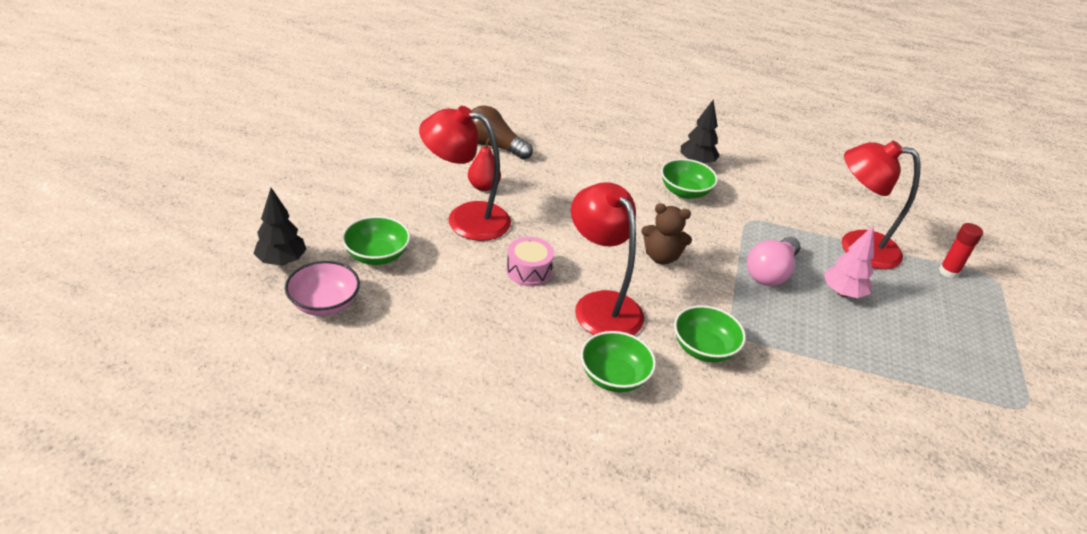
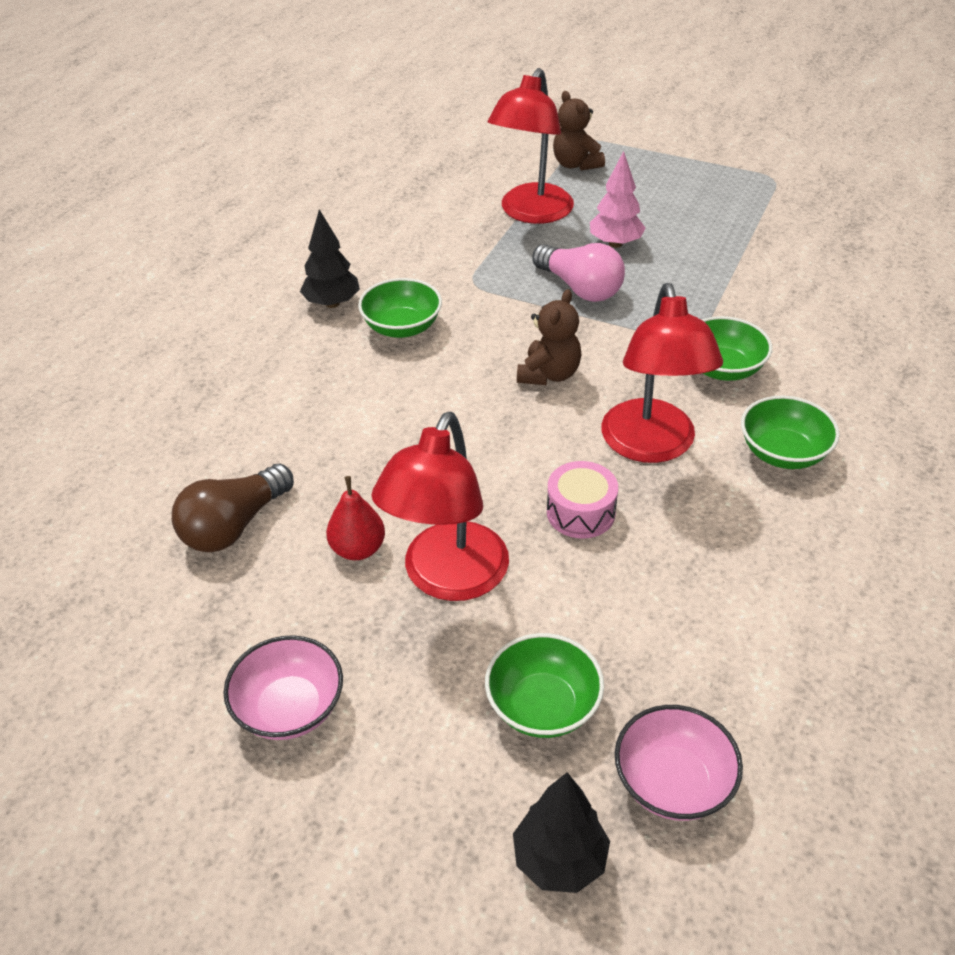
camera: 75 degrees left, 5 degrees up
red lamp [571,182,644,335] -> red lamp turned 75 degrees counterclockwise [601,283,723,463]
red glue stick [939,223,983,279] -> brown teddy bear [553,91,605,171]
none -> pink bowl [223,635,343,740]

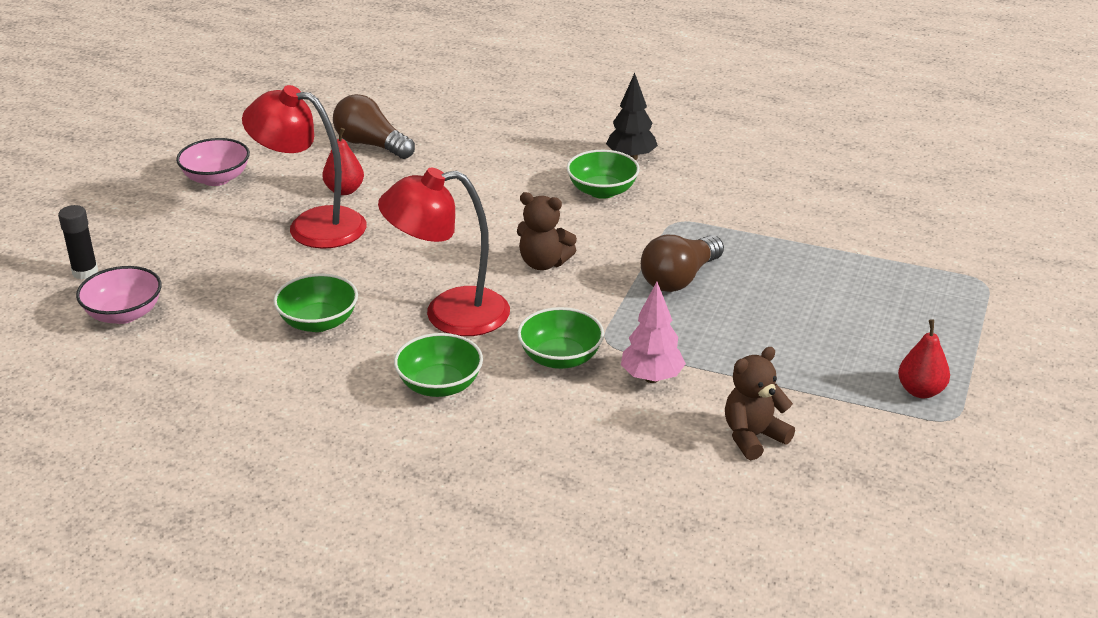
camera: 85 degrees right, 10 degrees down
green bowl [485,633,604,738] -> green bowl moved to [274,274,358,332]
red lamp [488,68,574,224] -> none
black tree [513,772,610,893] -> black glue stick [58,205,98,280]
pink light bulb [532,243,625,302] -> brown light bulb [641,235,724,292]
pink drum [547,461,618,539] -> none
brown teddy bear [553,91,605,171] -> brown teddy bear moved to [725,347,795,460]
pink tree [590,151,646,248] -> pink tree moved to [621,282,686,383]
none -> red pear [898,319,950,398]

